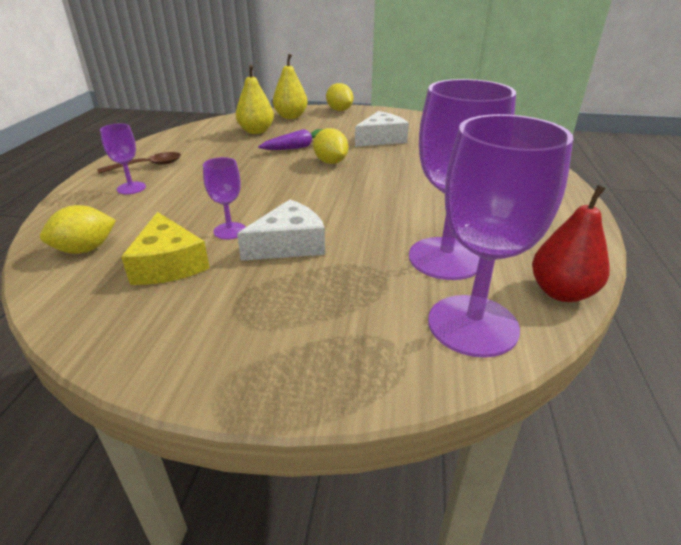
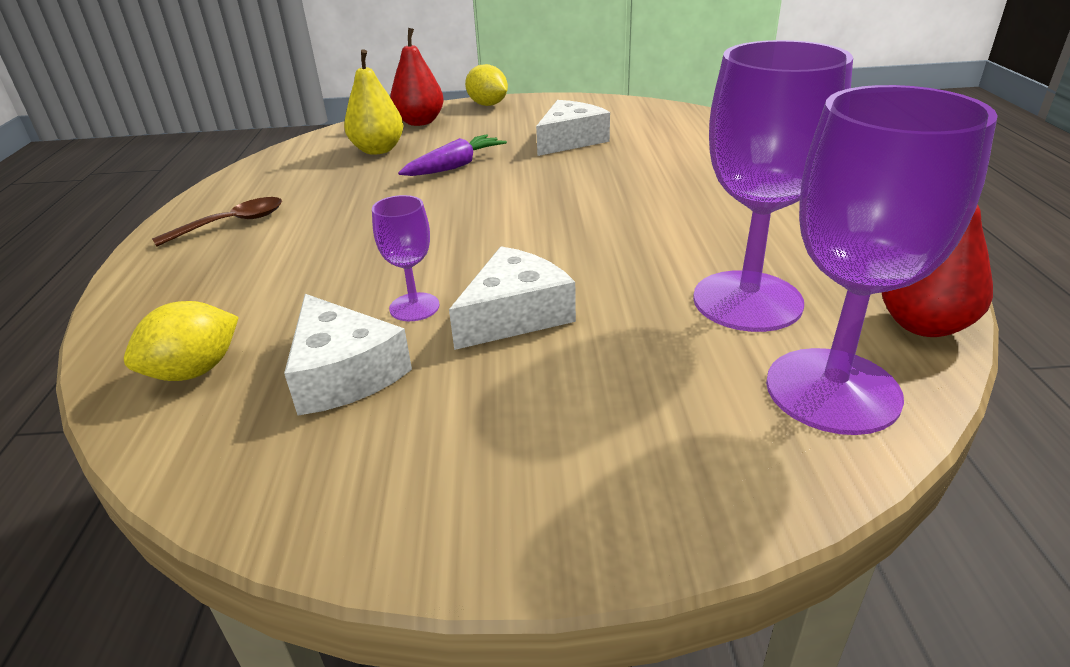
camera: 10 degrees left, 0 degrees up
purple goblet [100,124,146,194] -> none
yellow cheese [121,212,210,285] -> white cheese [284,294,412,415]
yellow pear [273,54,308,119] -> red pear [390,28,444,126]
yellow lemon [313,128,348,164] -> none

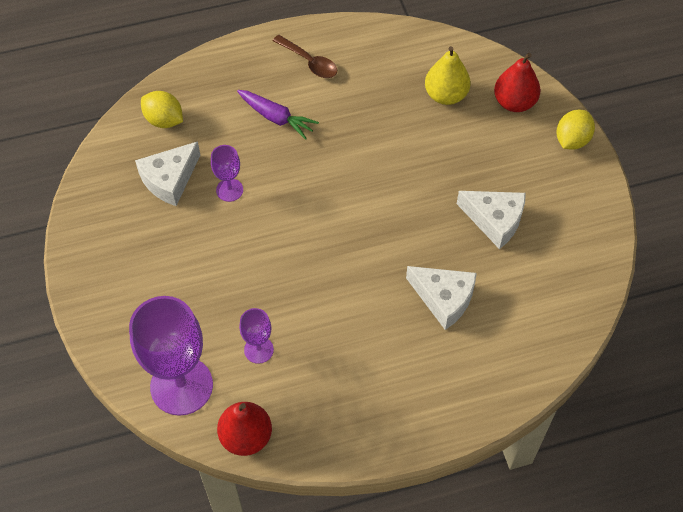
camera: 75 degrees right, 25 degrees up
purple carrot [398,134,507,176] -> purple carrot moved to [237,90,319,140]
white cheese [449,246,576,350] -> white cheese moved to [406,266,477,330]
purple goblet [693,40,853,332] -> purple goblet [239,308,274,364], size x0.48

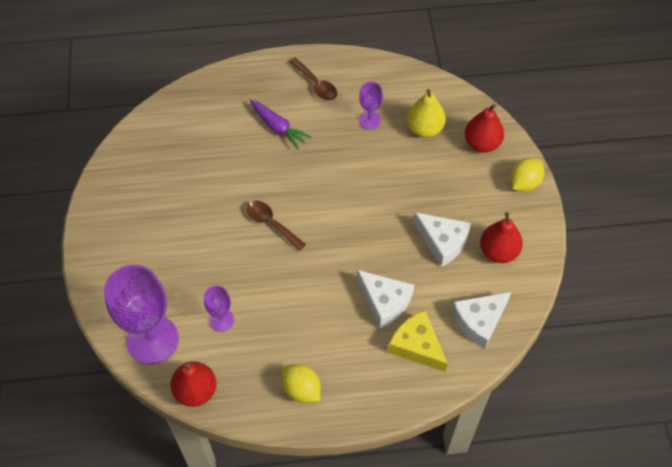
camera: 10 degrees right, 0 degrees up
white cheese [135,141,200,206] -> white cheese moved to [452,291,512,349]
yellow lemon [141,91,183,128] -> yellow lemon moved to [282,364,321,403]
purple goblet [211,145,243,202] -> purple goblet moved to [359,82,383,130]
none -> brown spoon [246,200,306,251]
none -> yellow cheese [388,310,448,372]
none -> red pear [480,212,523,263]

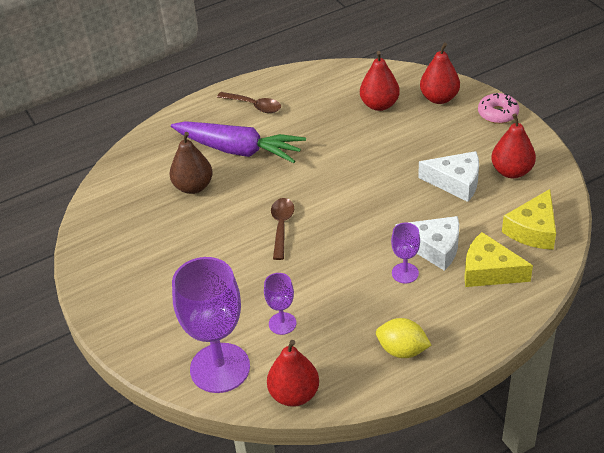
camera: 20 degrees left, 15 degrees down
brown spoon [246,200,306,251] -> brown spoon turned 75 degrees clockwise [271,198,294,260]
purple carrot [250,100,312,150] -> purple carrot [171,121,306,163], size x1.70
purple goblet [359,82,383,130] -> purple goblet moved to [391,222,420,283]
yellow pear [407,89,446,138] -> red pear [360,51,400,111]
white cheese [452,291,512,349] -> yellow cheese [502,189,556,250]
yellow lemon [510,158,545,192] -> pink donut [478,93,519,124]
none -> brown pear [169,132,213,194]

